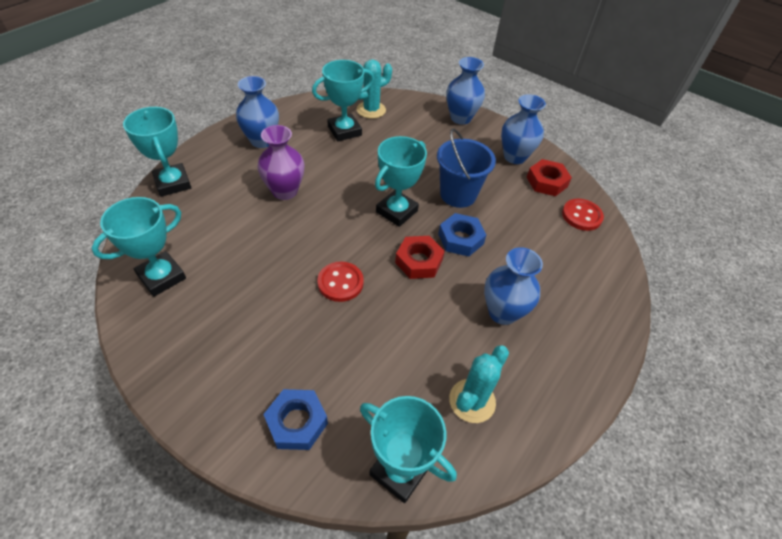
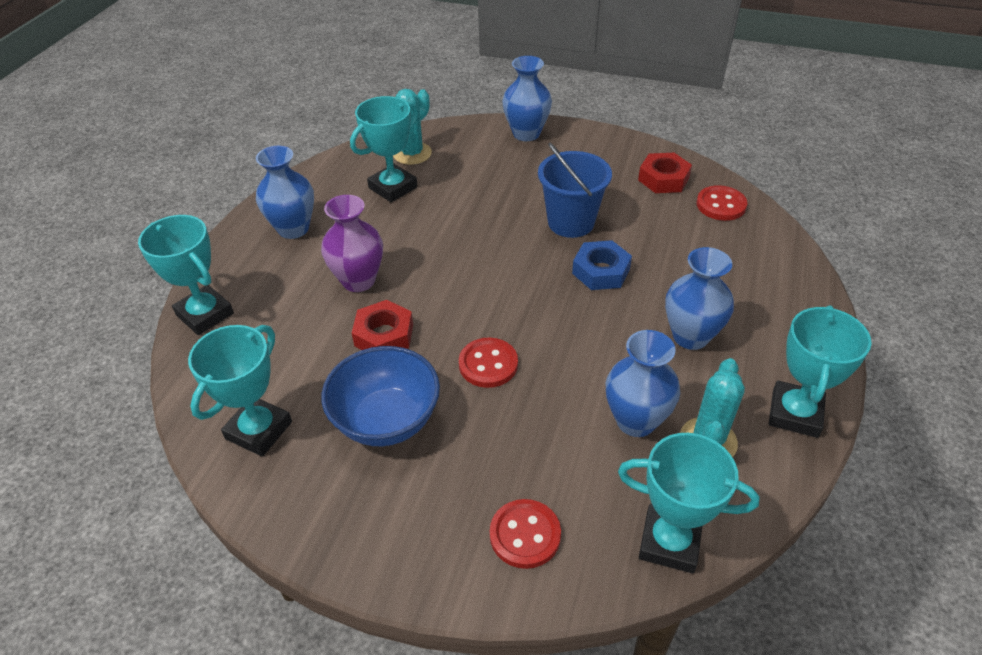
camera: 15 degrees left, 5 degrees down
blue nut [263,389,328,450] -> red button [490,499,561,569]
turquoise trophy [375,136,427,227] -> turquoise trophy moved to [769,305,872,438]
red nut [395,236,445,279] -> red nut moved to [352,300,413,350]
blue vase [501,94,546,164] -> blue vase moved to [606,330,680,437]
none -> blue bowl [321,346,440,446]

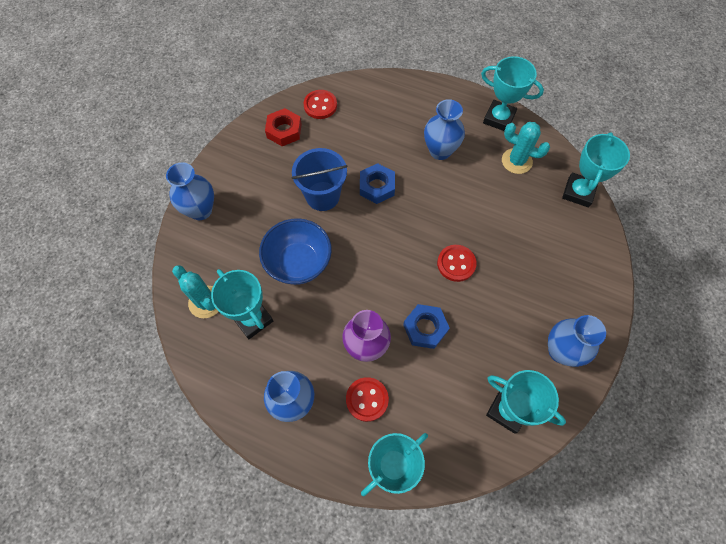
camera: 85 degrees left, 20 degrees up
blue bowl [321,346,440,446] -> blue bowl moved to [259,218,332,285]
red nut [352,300,413,350] -> blue nut [403,304,450,349]
red button [490,499,561,569] -> red button moved to [346,377,389,422]
blue vase [606,330,680,437] -> blue vase moved to [548,315,606,367]

